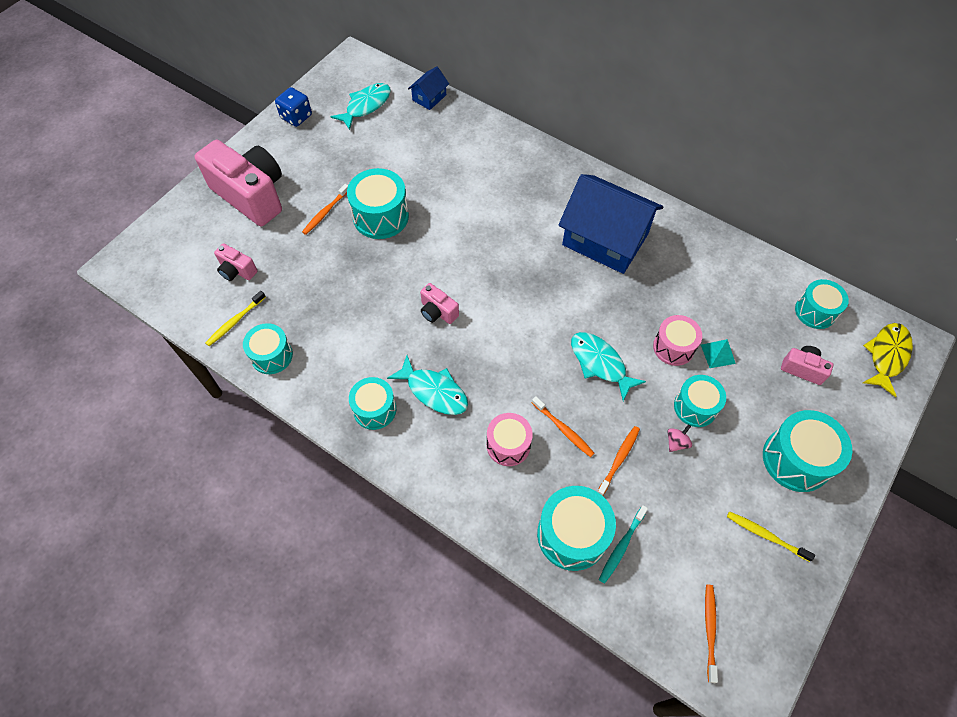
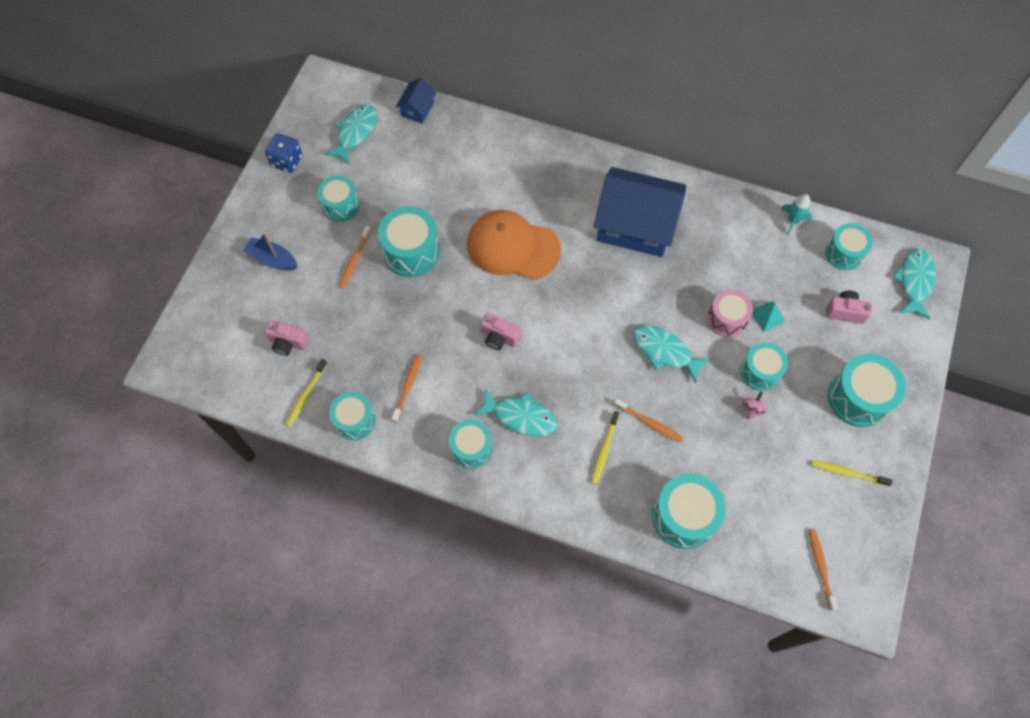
camera: 15 degrees left, 5 degrees up
pink camera [195,140,282,226] -> blue boat [243,233,297,270]
pink drum [487,413,533,466] -> yellow toothbrush [591,411,619,484]
orange toothbrush [597,426,640,496] -> orange toothbrush moved to [391,354,422,423]
turquoise toothbrush [599,505,648,584] -> none
yellow fish [863,323,913,397] -> turquoise fish [893,248,936,320]
none -> turquoise drum [317,175,359,222]
none -> orange cap [467,210,561,280]
none -> turquoise rocket [781,194,812,235]

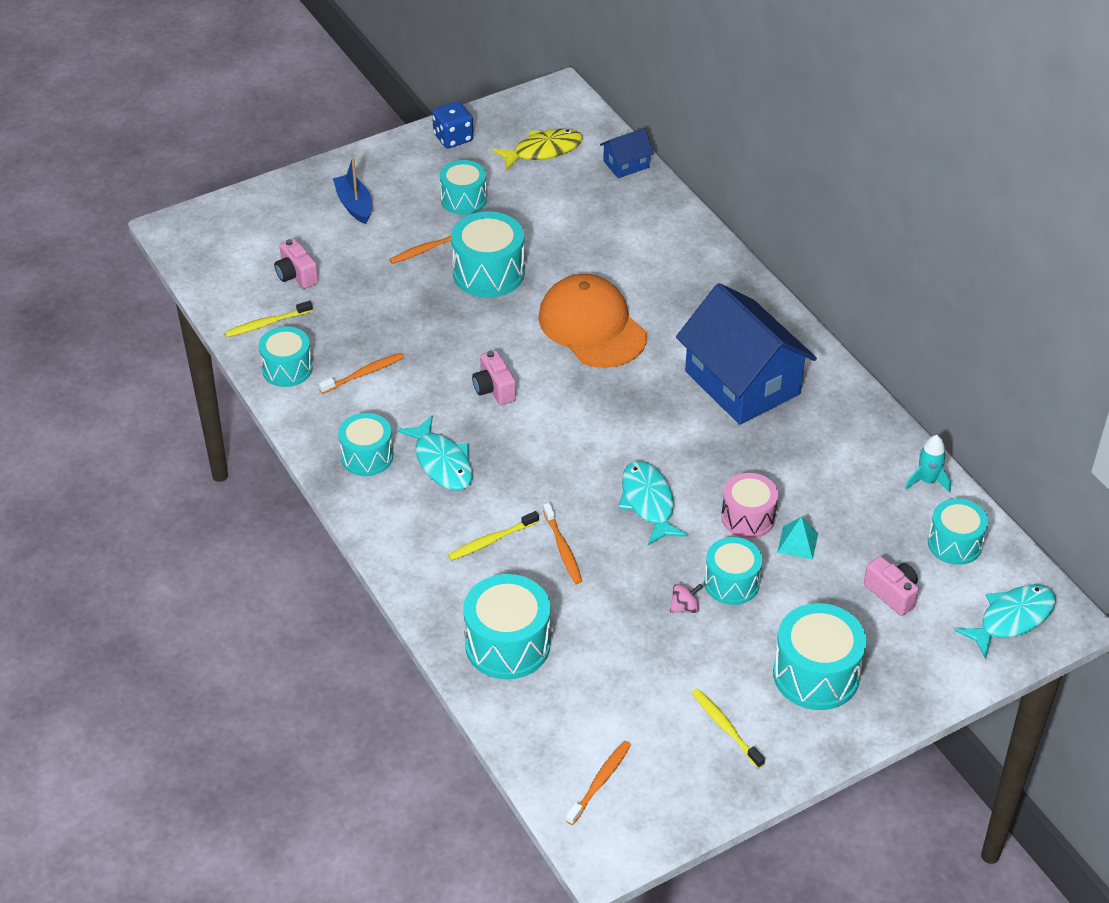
camera: 40 degrees right, 20 degrees down
turquoise fish [324,104,377,165] -> yellow fish [492,128,583,171]

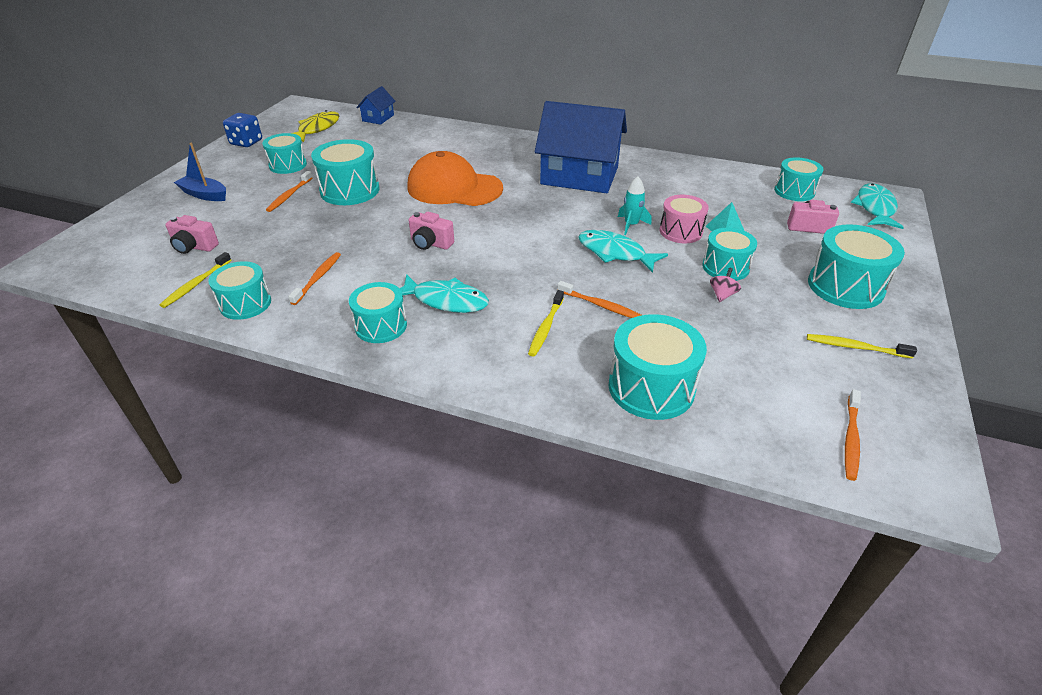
camera: 40 degrees left, 5 degrees down
orange toothbrush [566,741,631,825] -> orange toothbrush turned 150 degrees counterclockwise [845,389,861,481]
turquoise rocket [905,435,951,493] -> turquoise rocket moved to [618,176,651,235]

